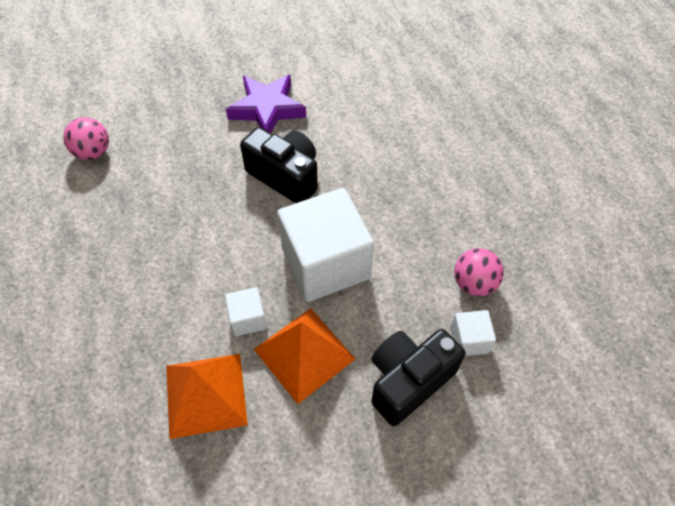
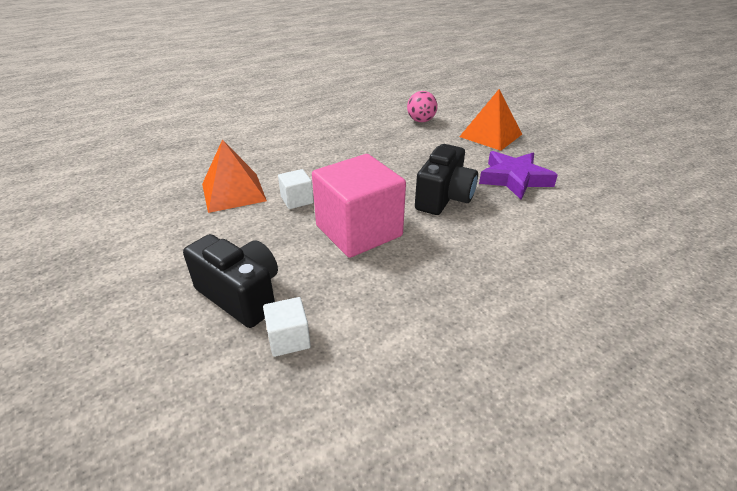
camera: 80 degrees right, 20 degrees down
orange pyramid [254,308,355,404] -> orange pyramid moved to [459,89,522,151]
white cube [277,188,374,302] -> pink cube [312,154,406,258]
pink ball [454,248,504,296] -> none

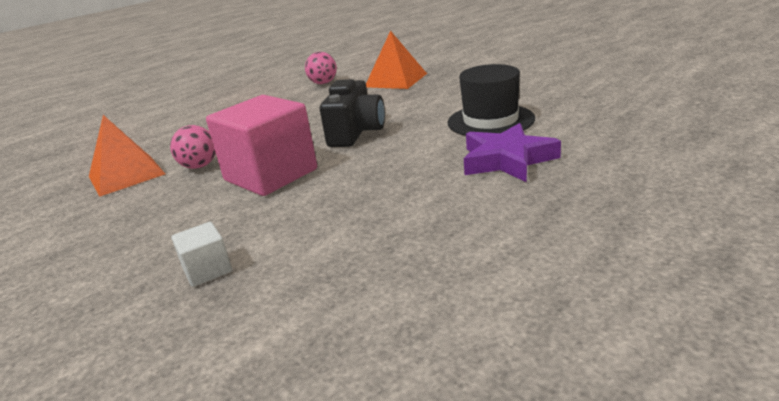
camera: 10 degrees left, 10 degrees down
black camera [183,234,278,328] -> none
white cube [278,169,314,209] -> pink ball [170,125,216,169]
purple star [479,151,558,200] -> purple star moved to [464,123,561,182]
none -> black hat [448,64,535,136]

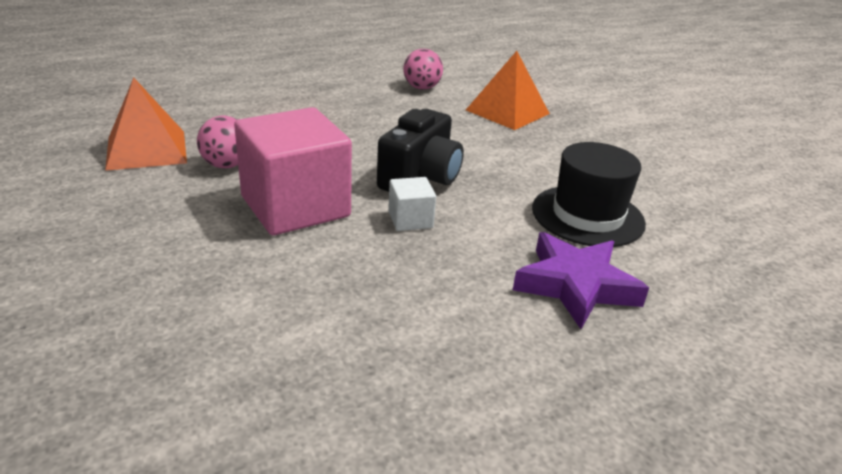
camera: 10 degrees right, 5 degrees up
white cube [171,222,232,287] -> white cube moved to [388,177,436,231]

